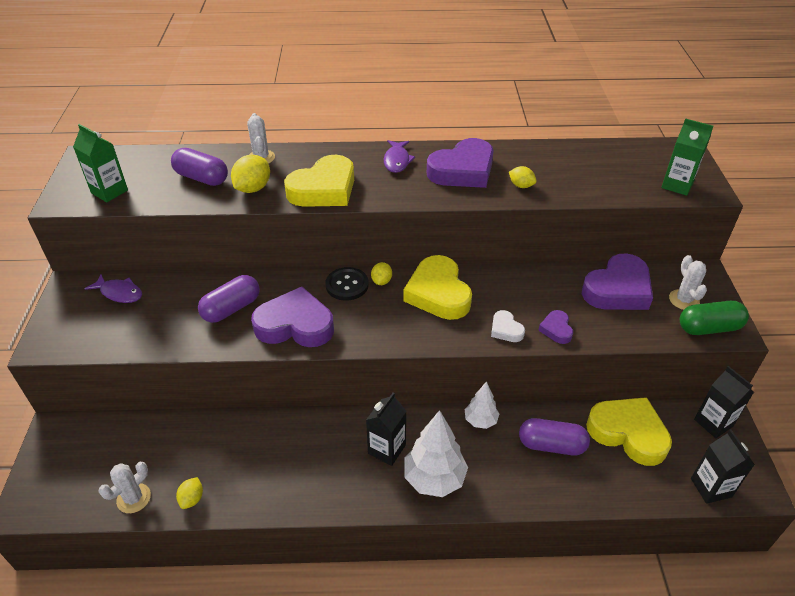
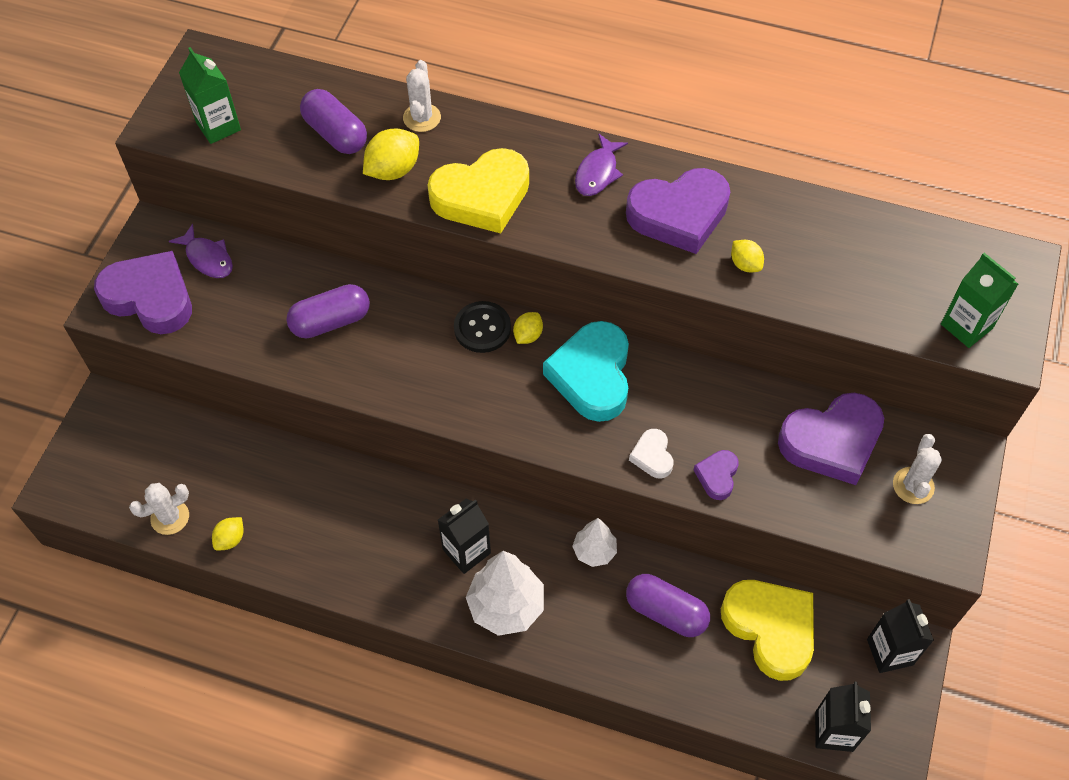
camera: 20 degrees right, 15 degrees up
purple heart [251,286,334,347] -> purple heart moved to [94,251,192,334]
yellow heart [403,255,472,320] -> turquoise heart [543,321,629,422]
green capsule [680,301,749,335] -> none

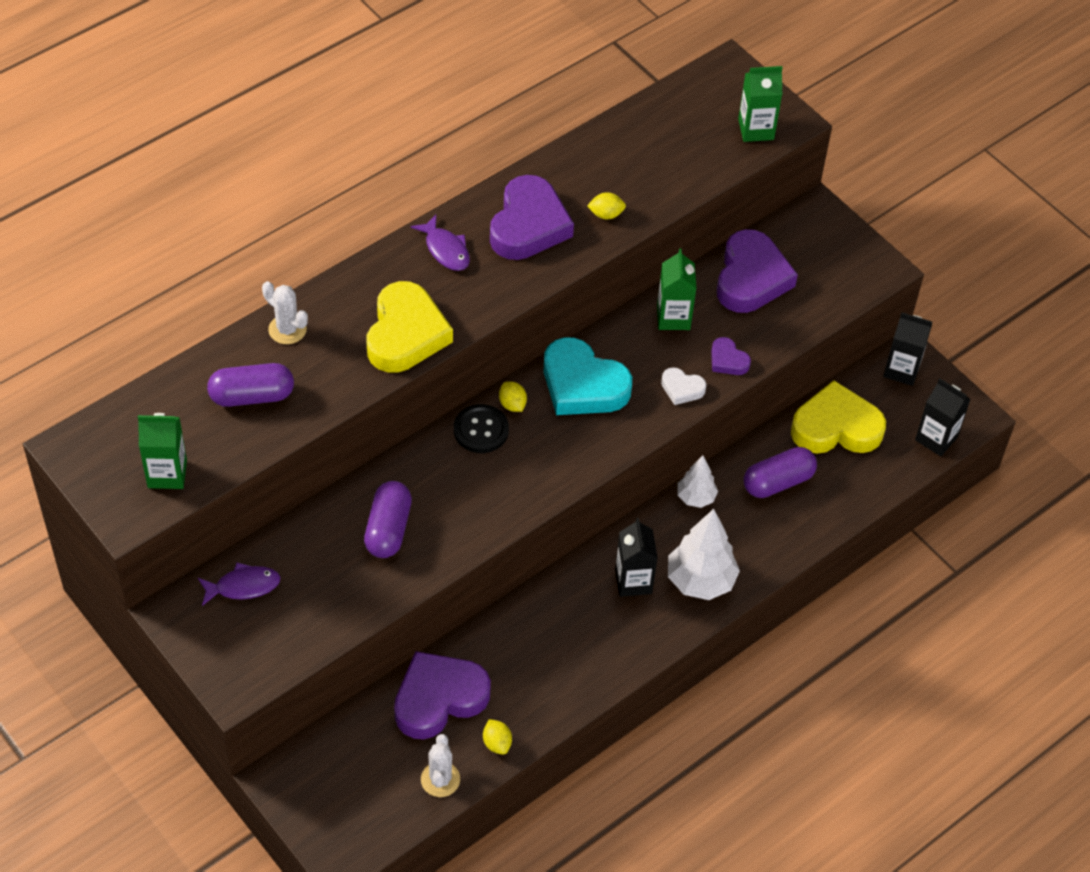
camera: 60 degrees left, 5 degrees down
purple heart [94,251,192,334] -> purple heart moved to [394,651,491,739]
yellow lemon [363,128,419,180] -> none
white cactus [893,434,942,504] -> none
none -> green carton [657,248,697,330]

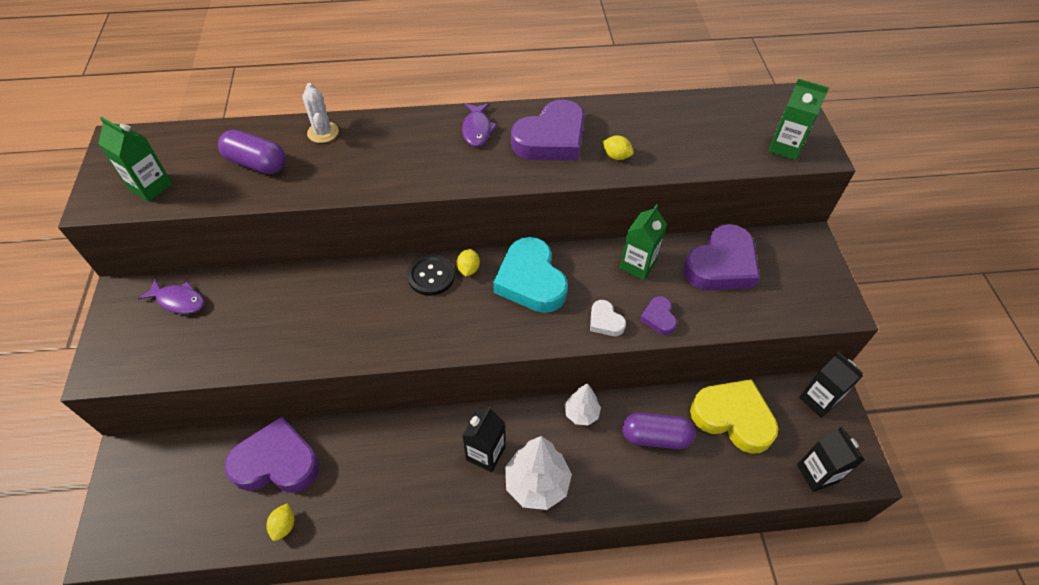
camera: 35 degrees right, 0 degrees up
purple capsule [364,481,412,558] -> none
yellow heart [367,281,453,373] -> none
white cactus [421,734,460,797] -> none

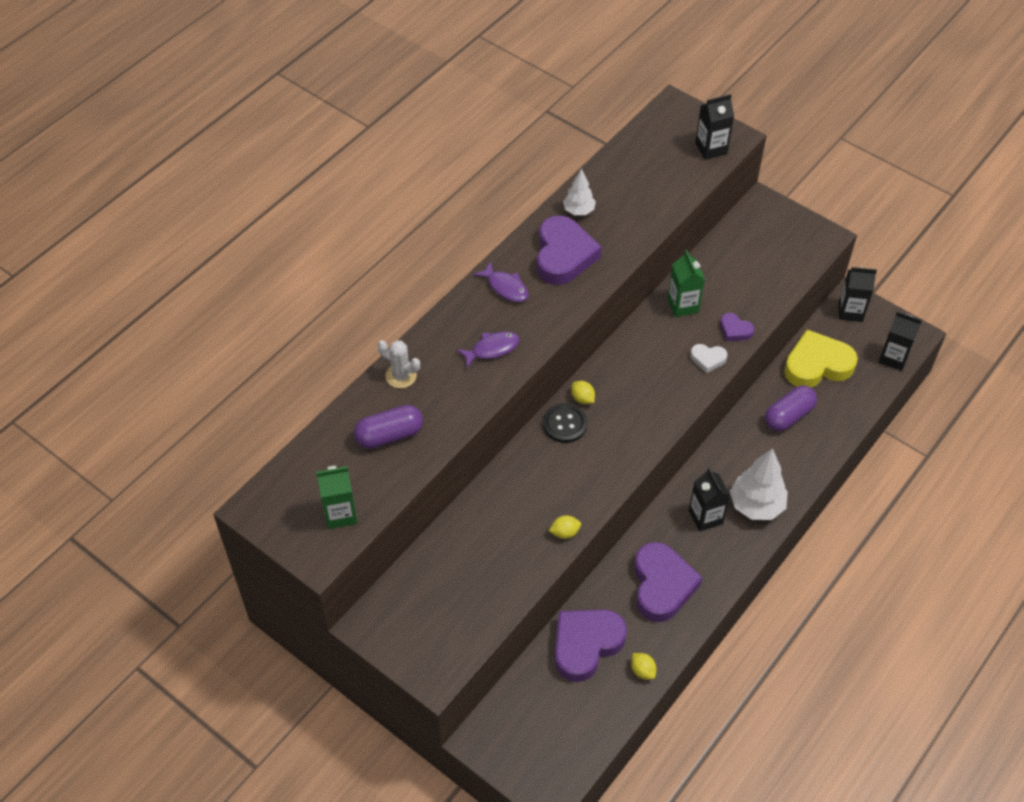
camera: 45 degrees left, 0 degrees up
purple fish [138,279,204,314] -> purple fish moved to [456,331,520,368]
turquoise heart [493,237,568,313] -> none
white tree [564,383,601,425] -> white tree moved to [563,169,596,215]
yellow lemon [602,135,634,160] -> yellow lemon moved to [549,515,581,539]
purple heart [683,224,760,290] -> purple heart moved to [634,542,703,622]
green carton [768,79,829,160] -> black carton [695,94,734,160]

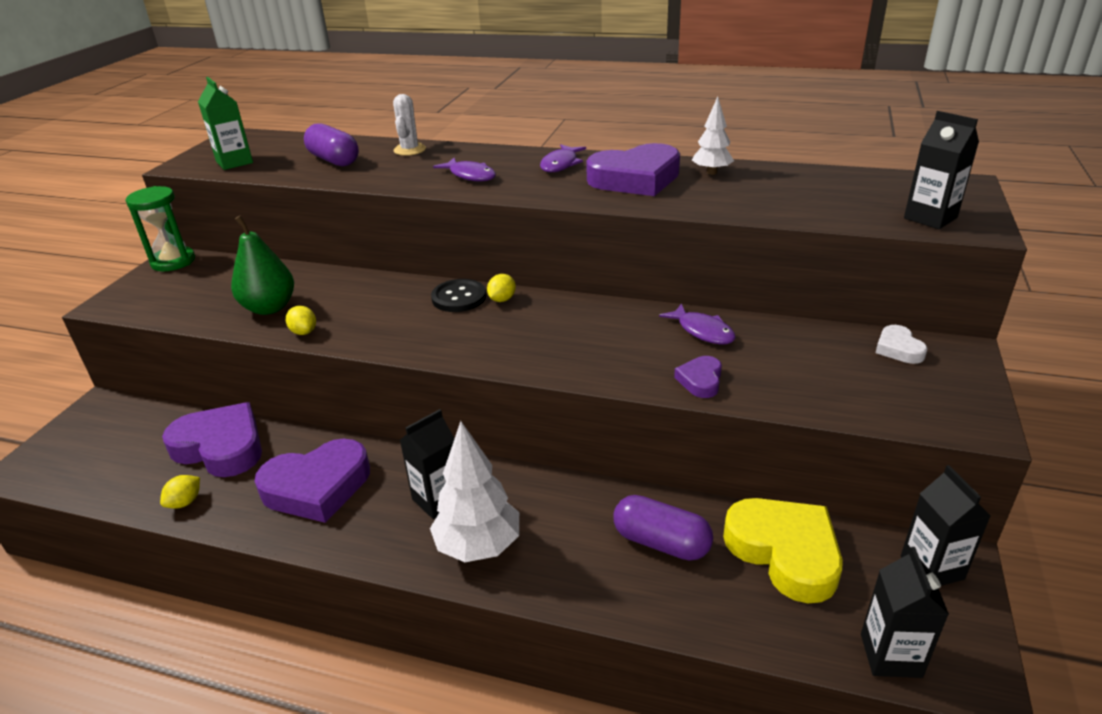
camera: 70 degrees right, 20 degrees down
green carton [667,250,705,317] -> purple fish [659,303,736,344]
white heart [690,344,727,373] -> white heart moved to [876,325,927,364]
none -> green hourglass [126,186,195,271]
none -> green pear [231,216,294,315]

